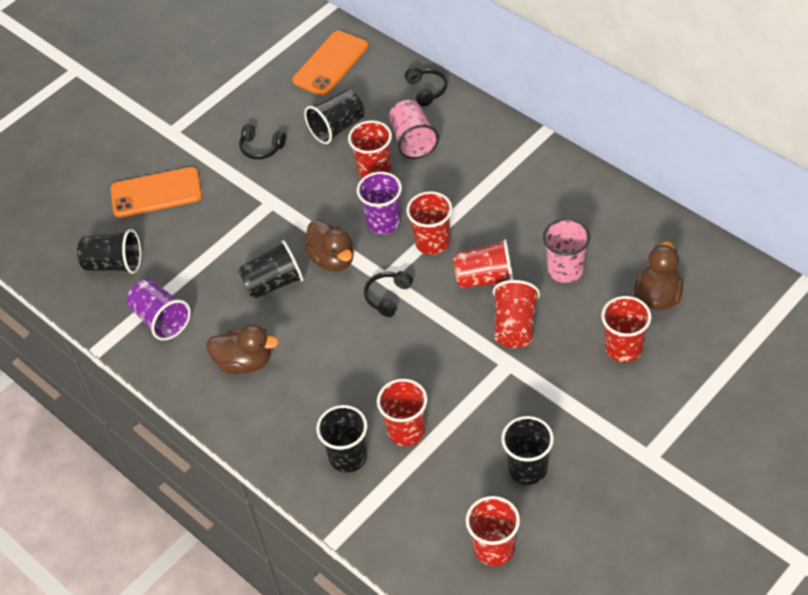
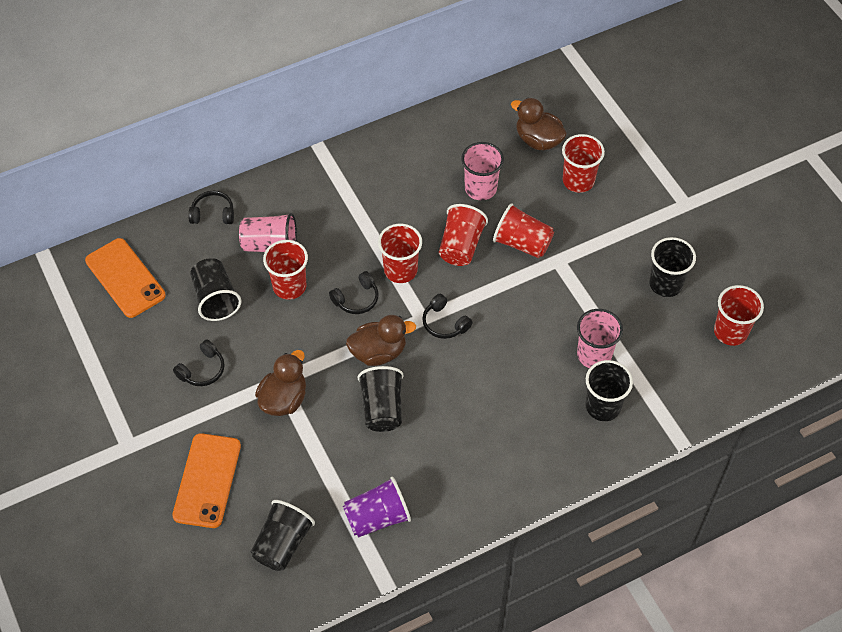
camera: 75 degrees left, 5 degrees up
brown duck [206,324,279,374] -> brown duck moved to [255,350,306,416]
purple cup [357,172,402,234] -> black headphones [329,271,379,314]
red cup [377,379,428,446] -> pink cup [577,309,623,368]

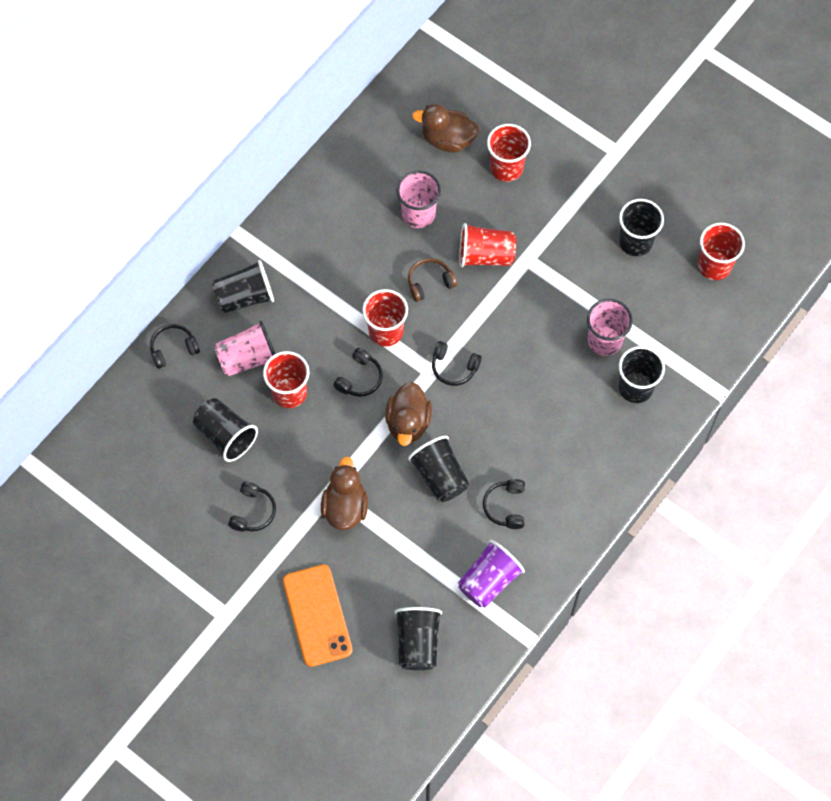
camera: 25 degrees left, 10 degrees up
orange phone [85,238,166,318] -> none
brown duck [346,315,416,366] -> brown duck turned 135 degrees clockwise [385,382,432,446]
red cup [439,204,488,266] -> brown headphones [408,258,457,302]
none -> black cup [212,260,274,313]
none -> black headphones [483,479,525,529]

